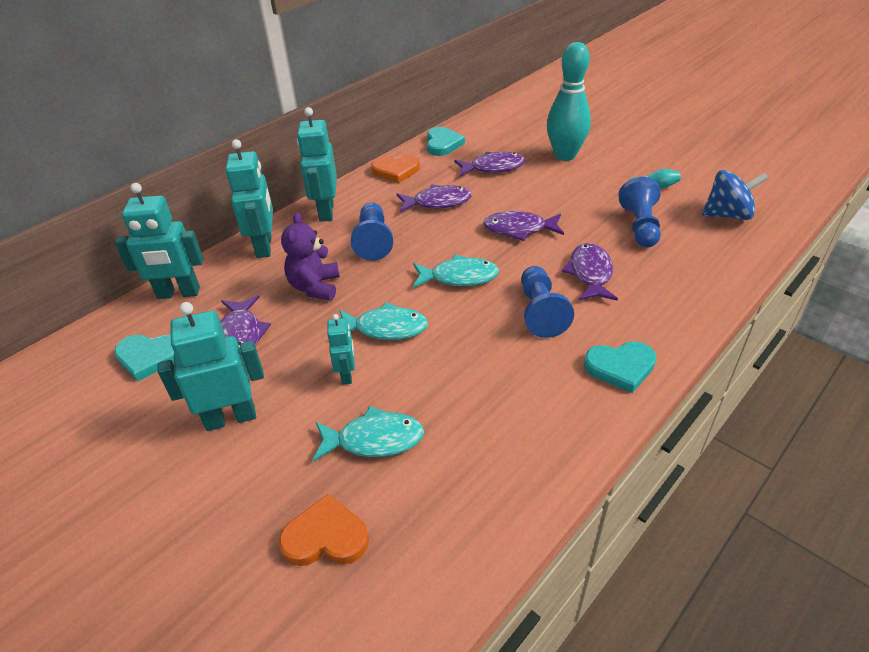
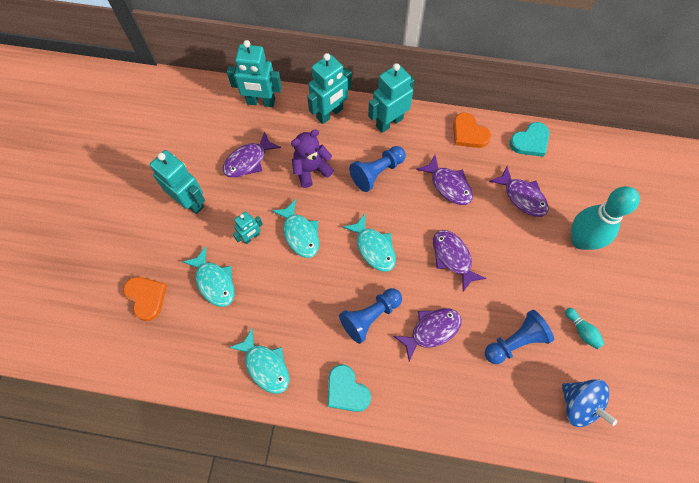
camera: 55 degrees right, 25 degrees up
turquoise heart [114,335,174,381] -> none
turquoise robot [115,183,204,299] -> turquoise robot turned 45 degrees counterclockwise [227,40,282,107]
none -> turquoise fish [229,328,290,394]

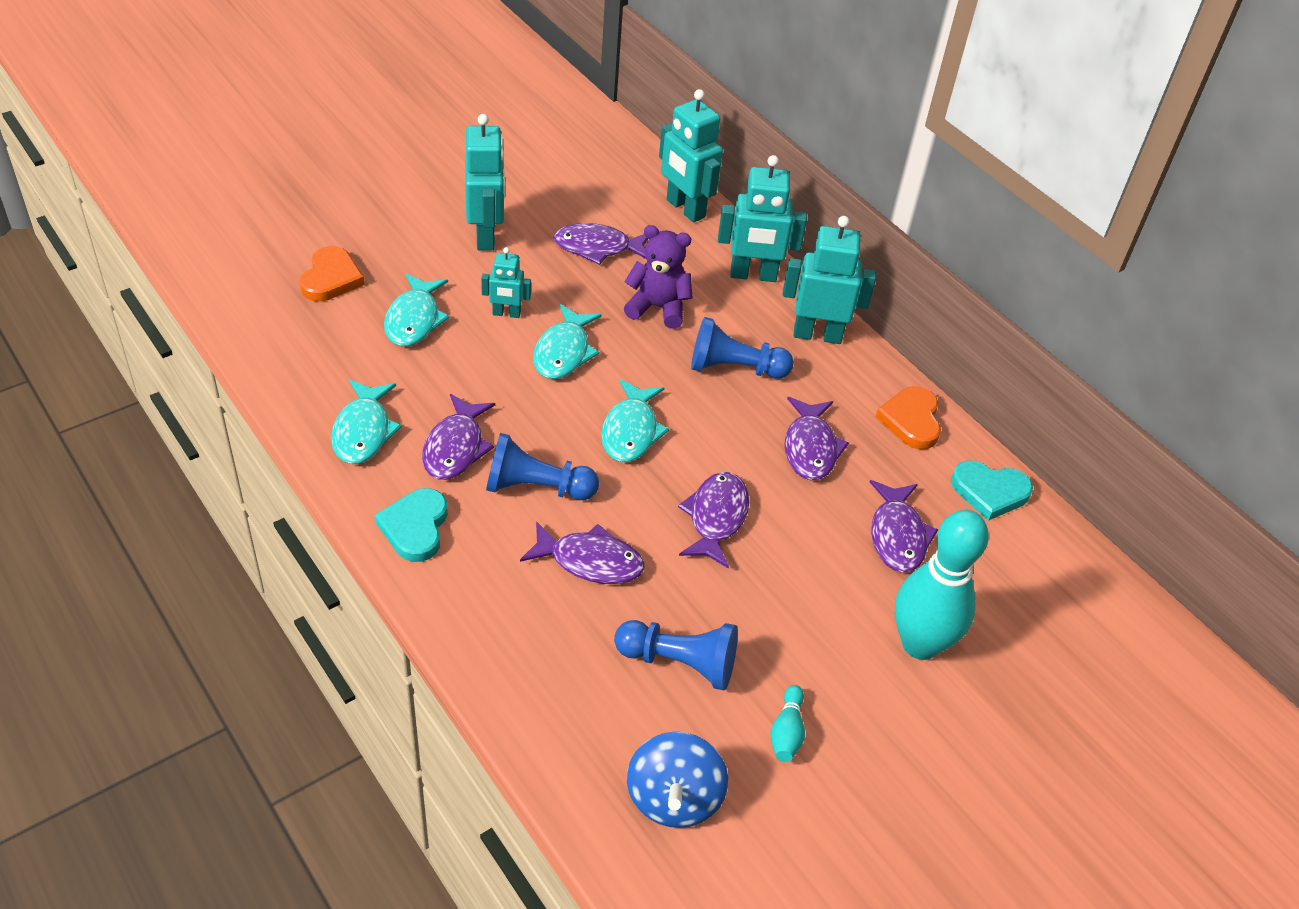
camera: 40 degrees right, 20 degrees down
none -> purple fish [422,394,495,480]

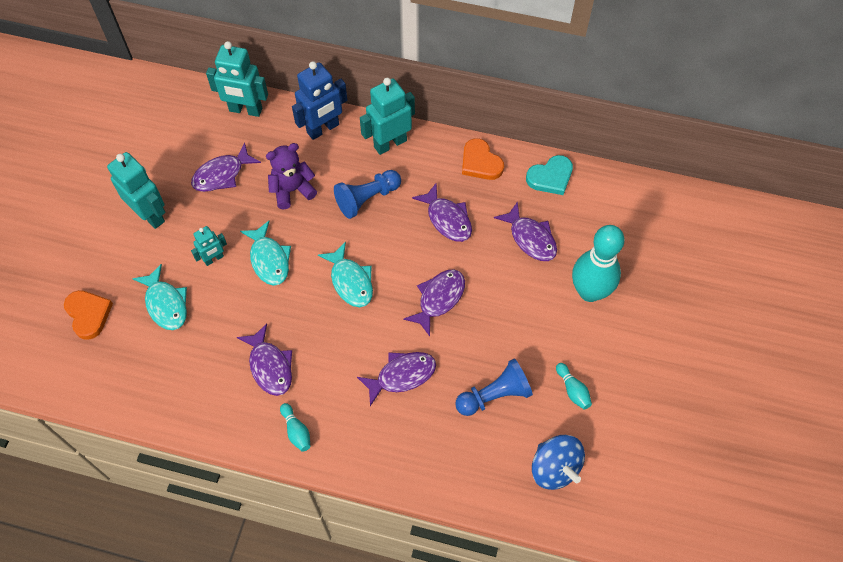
camera: 35 degrees left, 15 degrees up
turquoise fish [331,380,402,464] -> none
turquoise heart [375,488,448,562] -> turquoise bowling pin [280,403,310,452]
blue pawn [486,433,599,500] -> none
purple fish [678,472,749,569] -> purple fish turned 60 degrees clockwise [403,269,465,336]
turquoise robot [718,155,807,282] -> blue robot [292,61,347,140]

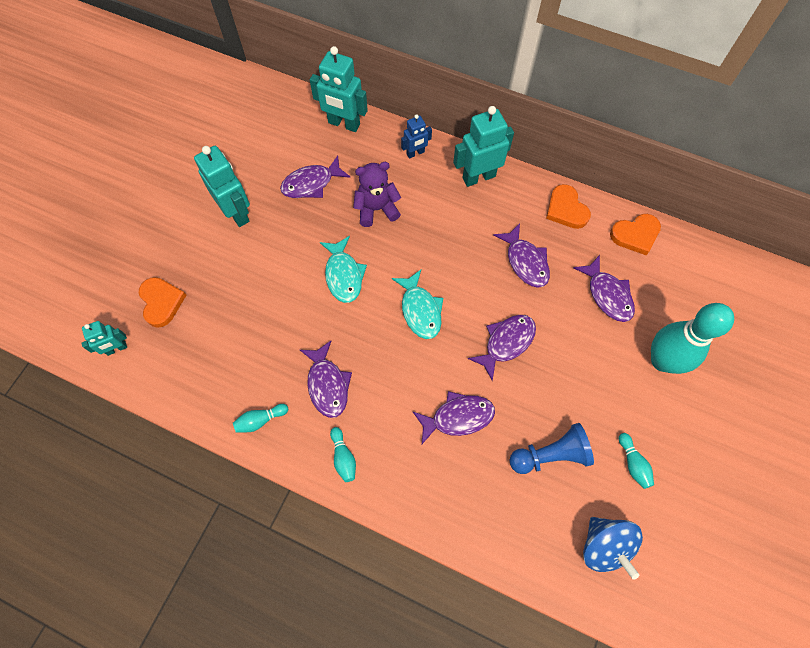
camera: 10 degrees right, 5 degrees up
turquoise fish [132,264,187,330] -> none
turquoise robot [191,226,227,266] -> turquoise robot moved to [81,321,127,356]
blue robot [292,61,347,140] -> blue robot [401,114,432,159], size x0.56
blue pawn [334,170,401,219] -> none
turquoise heart [526,155,573,195] -> orange heart [610,214,661,255]
none -> turquoise bowling pin [233,404,288,433]

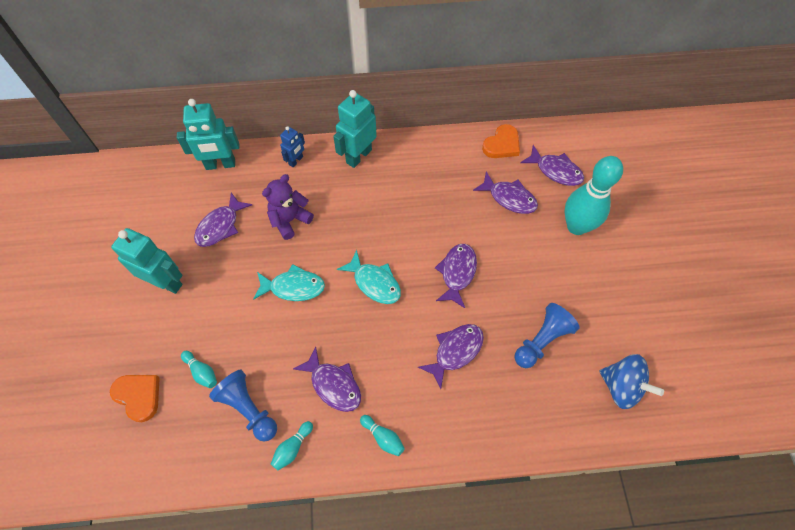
camera: 30 degrees left, 5 degrees down
turquoise robot [81,321,127,356] -> none
turquoise fish [320,236,367,303] -> turquoise fish turned 45 degrees counterclockwise [253,264,325,301]
purple fish [493,223,550,288] -> purple fish moved to [521,145,584,186]
orange heart [546,184,591,229] -> none
turquoise bowling pin [619,433,654,489] -> turquoise bowling pin moved to [181,351,217,388]
none -> blue pawn [209,370,277,442]

